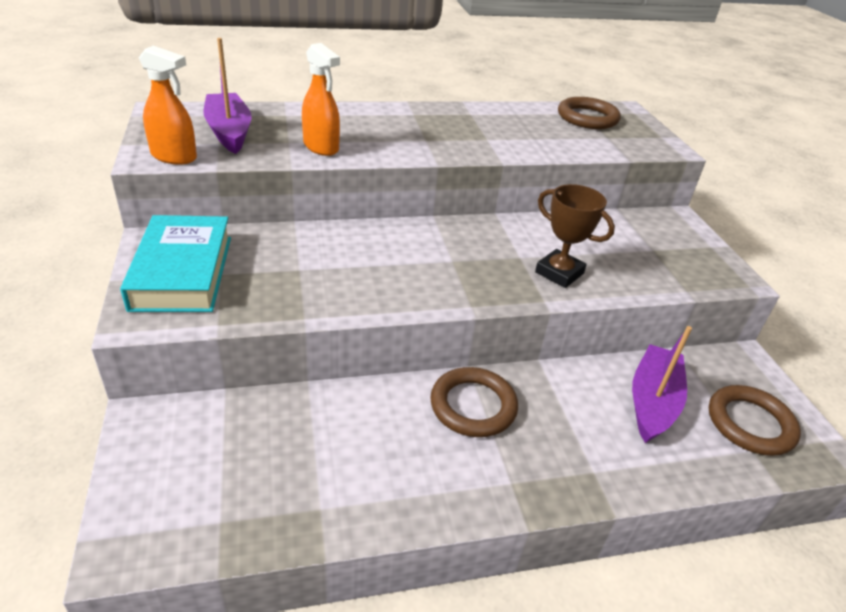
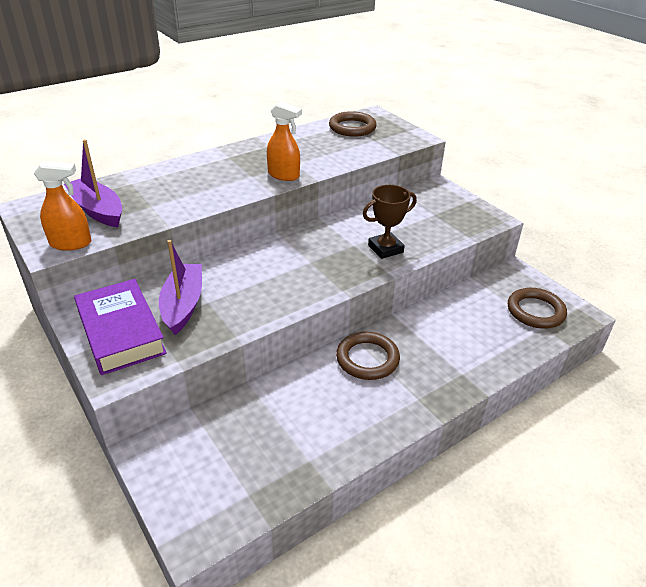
camera: 20 degrees left, 0 degrees up
turquoise book [120,215,231,312] -> purple book [74,279,167,375]
orange spray bottle [302,43,340,156] -> orange spray bottle moved to [267,101,302,181]
brown trophy [535,184,615,288] -> brown trophy turned 45 degrees counterclockwise [363,185,417,259]
purple boat [632,326,692,443] -> purple boat moved to [159,240,202,335]

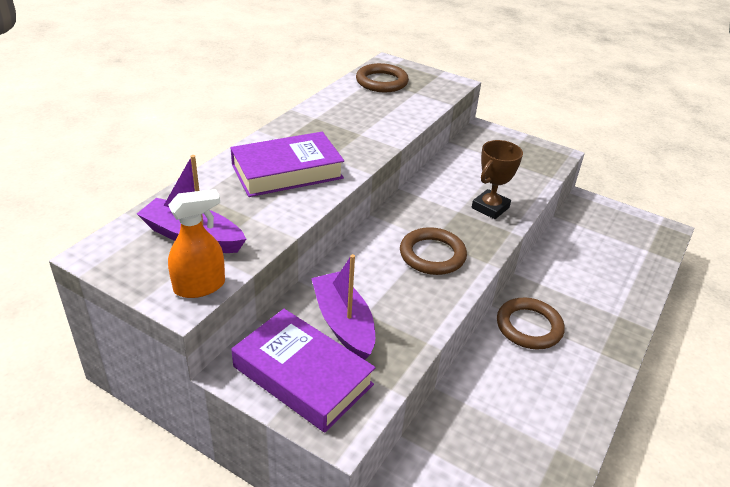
camera: 25 degrees left, 0 degrees up
orange spray bottle [267,101,302,181] -> none
brown ring [508,288,567,329] -> brown ring moved to [400,227,467,275]
none -> purple book [230,132,344,197]

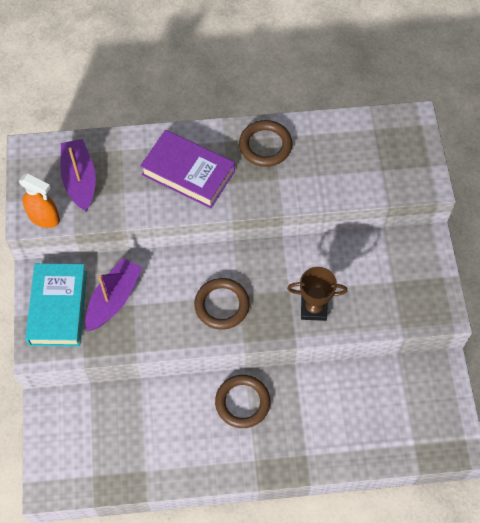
camera: 55 degrees right, 25 degrees up
purple book [232,309,376,433] -> turquoise book [25,263,87,347]
brown ring [356,63,409,92] -> brown ring moved to [239,120,293,167]

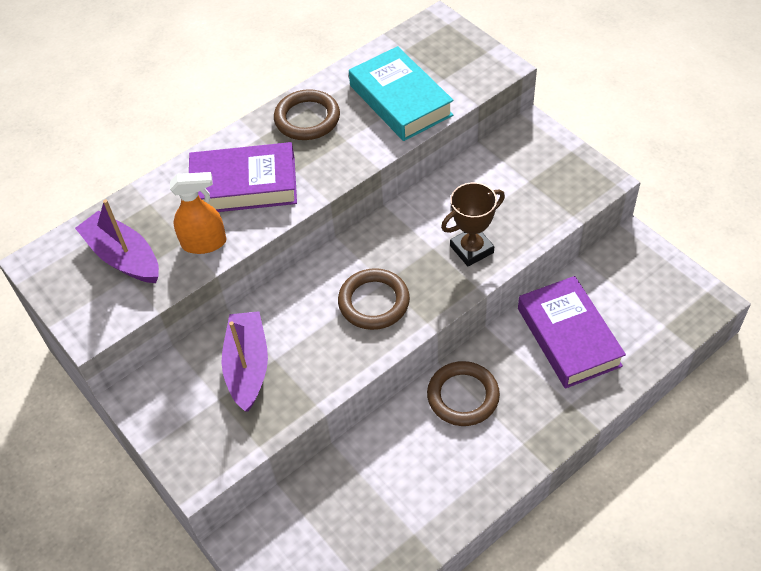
camera: 30 degrees left, 10 degrees down
orange spray bottle [19,174,60,228] -> orange spray bottle moved to [170,172,226,254]
turquoise book [25,263,87,347] -> turquoise book moved to [349,46,454,141]
none -> purple book [518,276,626,389]

